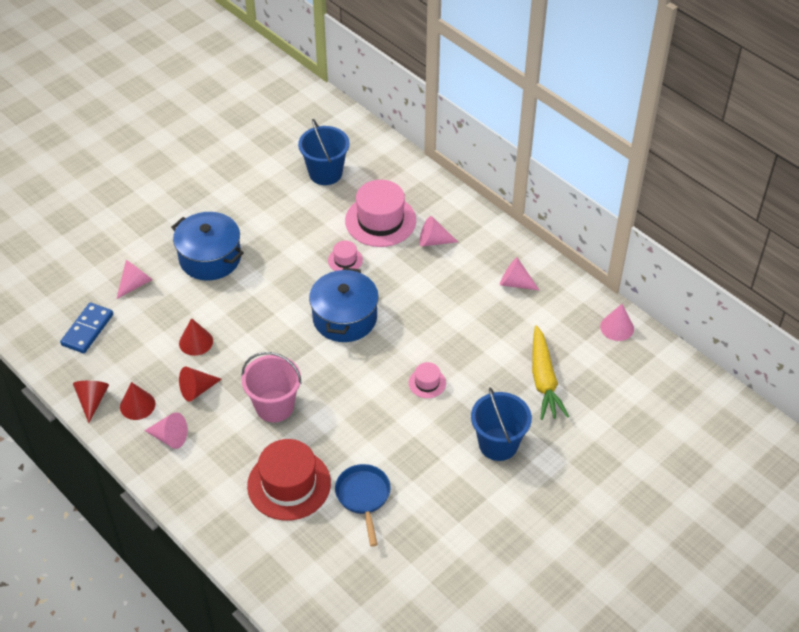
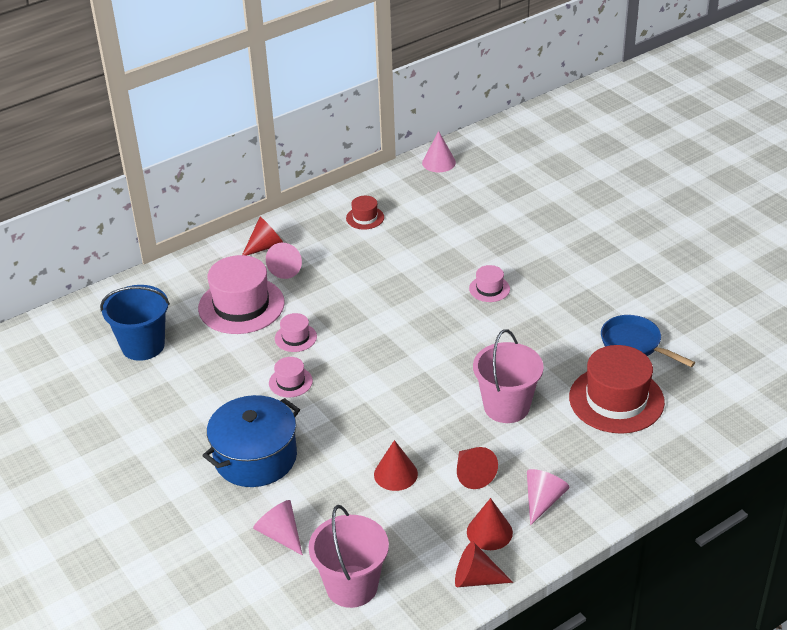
camera: 80 degrees left, 10 degrees down
blue domino [60,303,113,353] -> pink bucket [309,505,389,608]
blue pot [309,267,379,342] -> none
blue pan [335,464,391,547] -> blue pan turned 45 degrees clockwise [601,315,695,367]
blue bucket [471,387,532,461] -> none
pink cone [500,257,539,290] -> red hat [346,196,384,229]
yellow carrot [532,325,569,420] -> none
none -> red cone [242,217,283,256]
none -> pink hat [269,357,313,398]

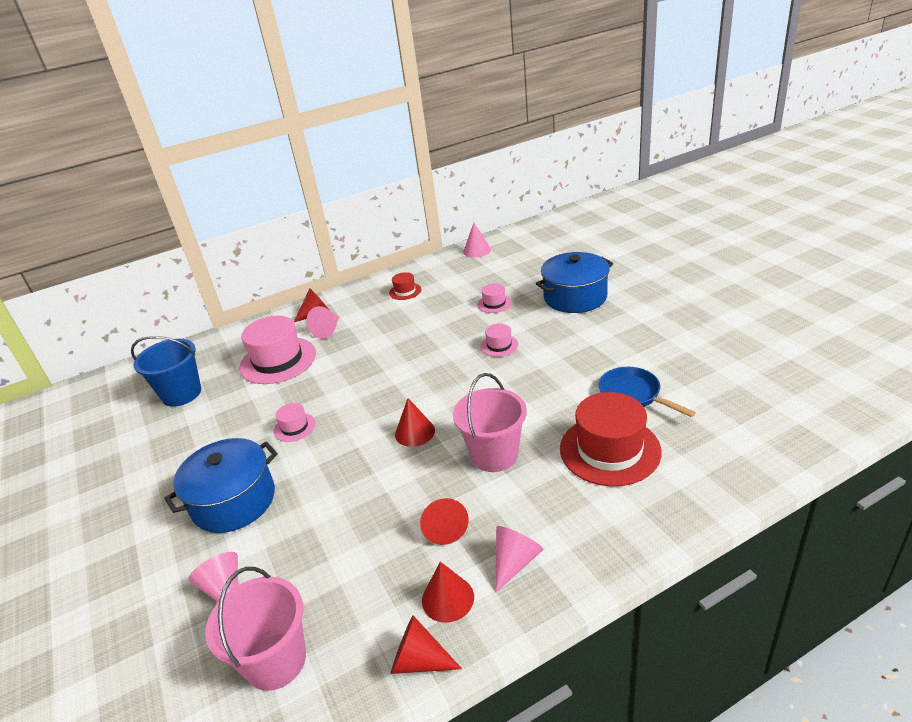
camera: 10 degrees right, 5 degrees down
pink hat [275,313,317,352] -> pink hat moved to [477,283,512,313]
red cone [374,440,418,491] -> red cone moved to [395,398,435,447]
none -> blue pot [536,252,613,313]

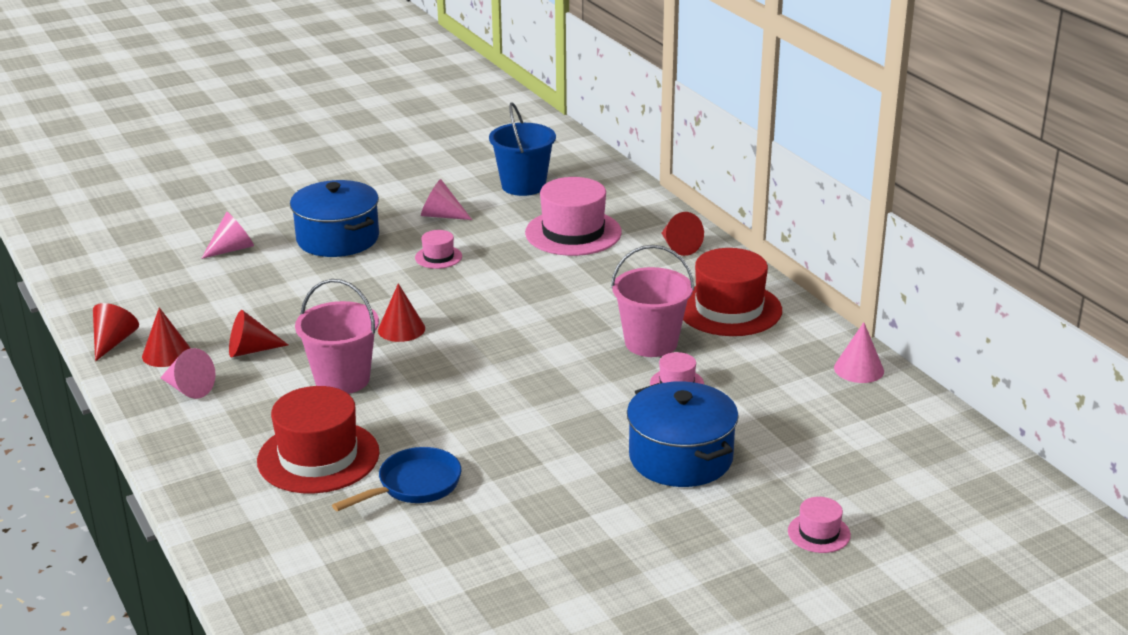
camera: 85 degrees right, 5 degrees down
pink bucket [205,567,306,691] -> pink bucket moved to [611,245,694,357]
pink cone [307,306,339,339] -> pink cone moved to [421,179,472,220]
red hat [389,272,421,300] -> red hat [683,248,782,336], size x2.10
pink hat [481,324,518,357] -> pink hat moved to [788,497,851,553]

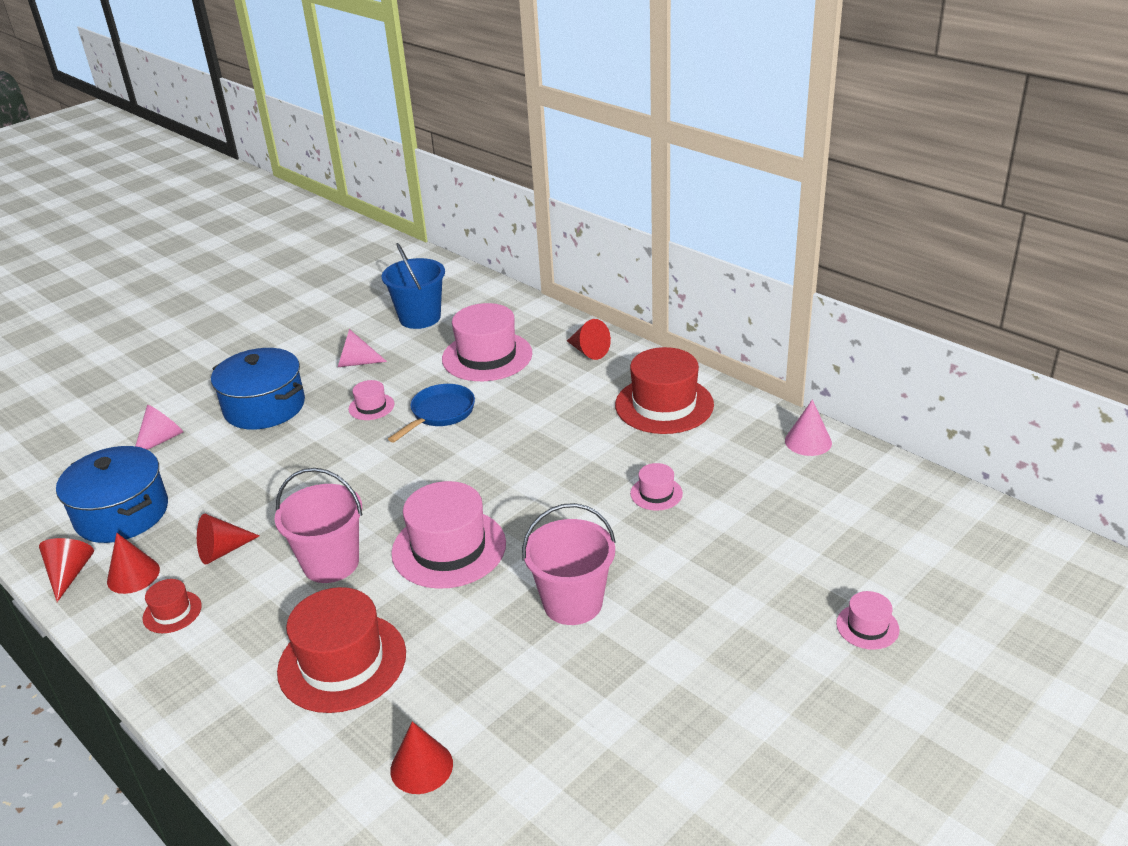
camera: 15 degrees left, 5 degrees up
pink cone [160,348,216,399] -> red hat [142,579,202,633]
blue pan [332,447,462,511] -> blue pan moved to [388,384,475,443]
red cone [378,283,425,342] -> red cone moved to [390,722,453,794]
pink bucket [611,245,694,357] -> pink bucket moved to [522,503,616,625]
blue pot [627,381,739,487] -> blue pot moved to [56,446,168,543]
none -> pink hat [391,481,506,589]

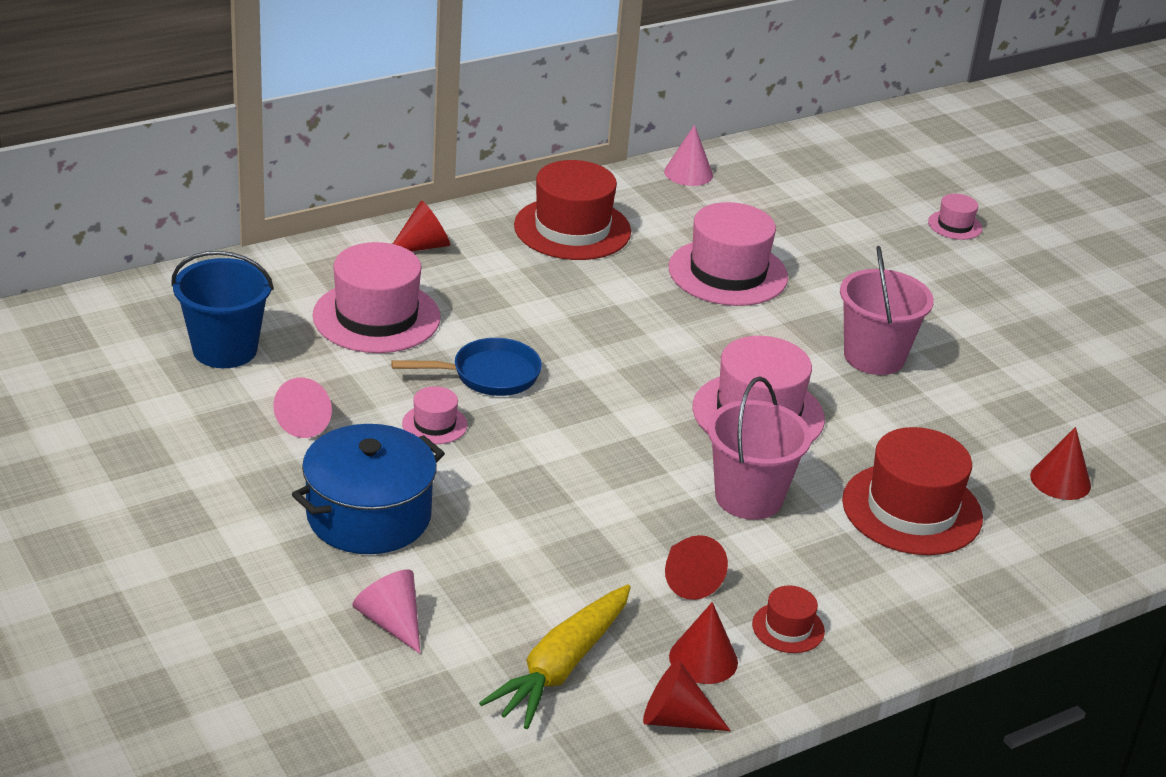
camera: 80 degrees left, 0 degrees up
blue pot [56,446,168,543] -> yellow carrot [479,584,631,729]
blue pan [388,384,475,443] -> blue pan turned 120 degrees clockwise [391,338,542,396]
pink hat [630,463,683,511] -> pink hat [669,202,788,306], size x2.10

